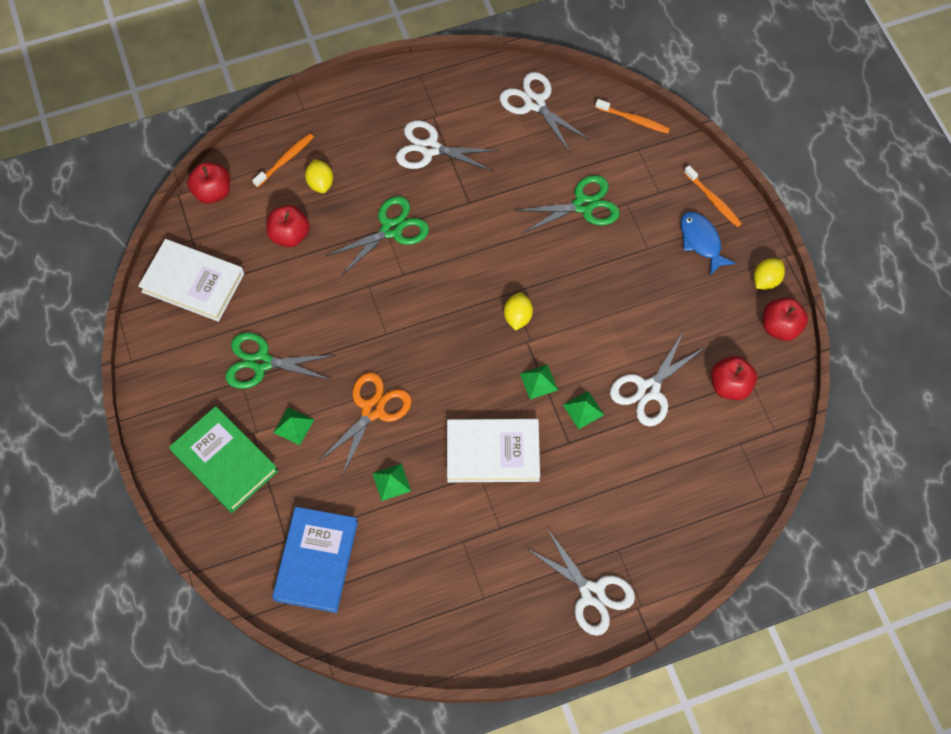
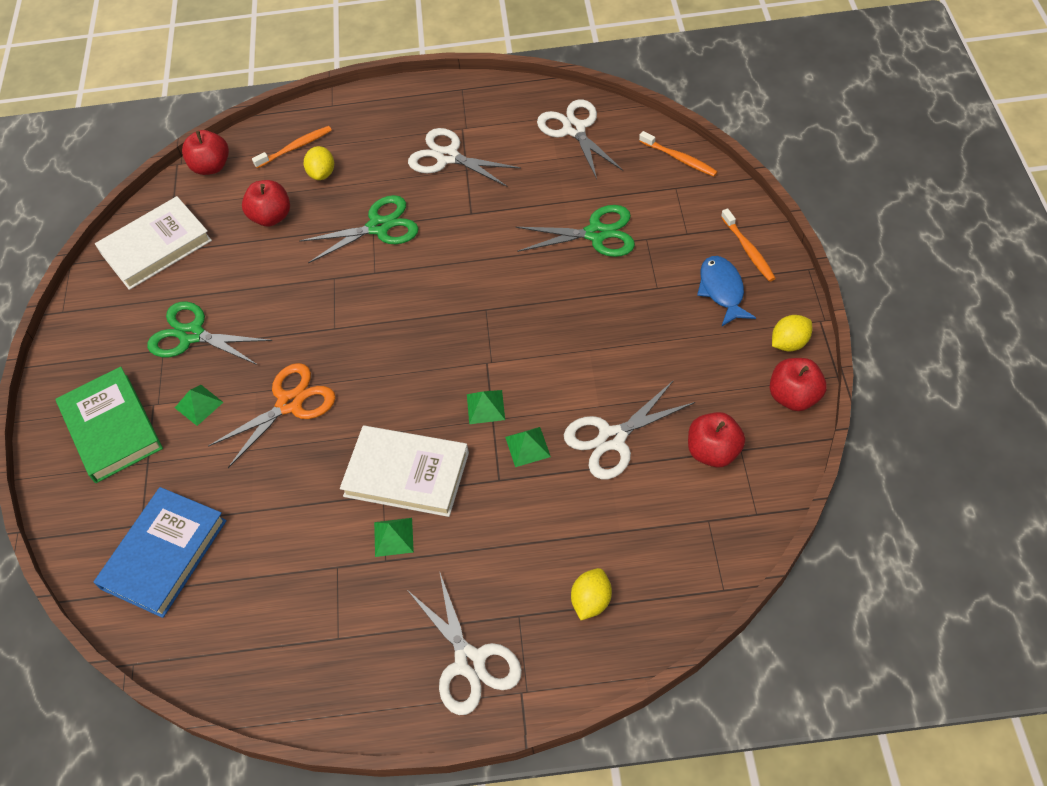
camera: 20 degrees right, 10 degrees down
white book [138,239,244,322] -> white book turned 75 degrees counterclockwise [95,196,212,290]
green pyramid [372,463,411,501] -> green pyramid moved to [374,518,414,557]
yellow lemon [504,292,533,331] -> yellow lemon moved to [571,568,612,620]

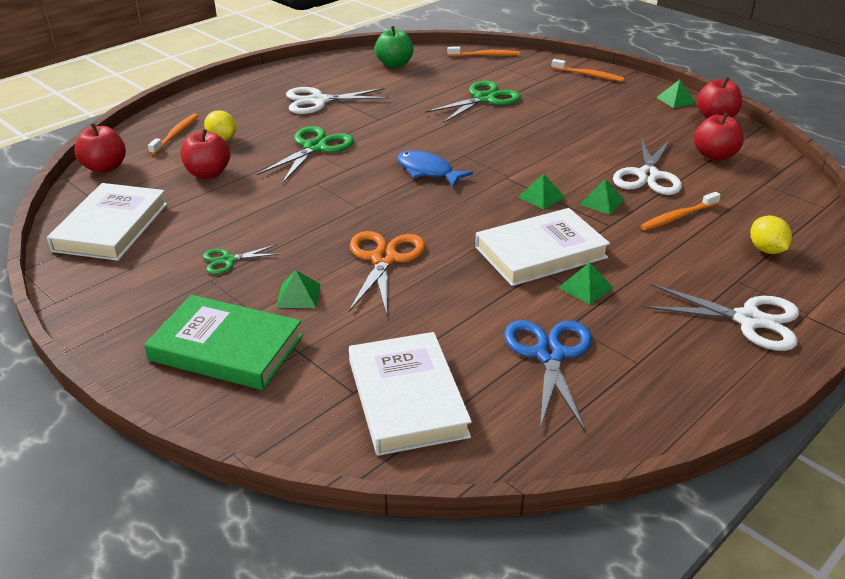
camera: 45 degrees left, 20 degrees down
blue book [94,487,227,618] -> white book [349,332,472,456]
green scissors [147,302,272,365] -> green scissors [203,244,280,274], size x0.55
white scissors [537,99,623,179] -> green apple [375,26,413,68]
blue fish [697,256,756,326] -> blue fish moved to [397,150,473,187]
yellow lemon [772,315,812,352] -> green pyramid [656,80,696,108]
none -> blue scissors [504,320,592,431]
none -> orange toothbrush [641,192,721,230]

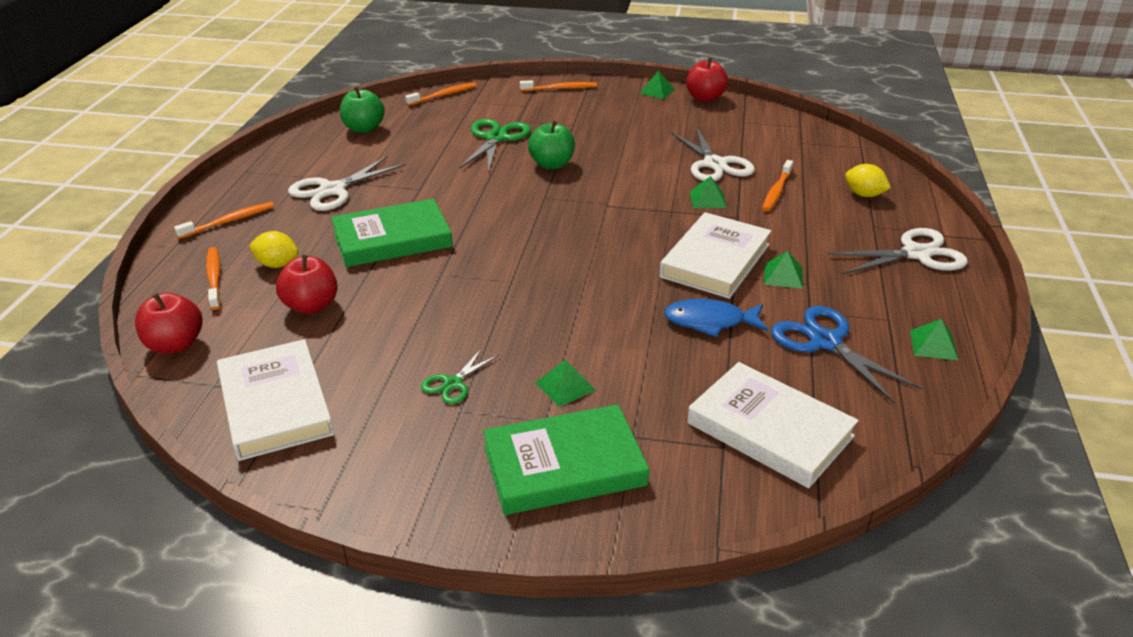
camera: 35 degrees left, 0 degrees up
green scissors [257,126,354,184] -> green book [331,199,453,267]
orange scissors [349,231,425,315] -> none
blue fish [397,150,473,187] -> blue fish moved to [664,299,768,337]
green pyramid [518,174,565,209] -> green pyramid moved to [910,319,959,361]
red apple [694,112,744,161] -> none
none -> orange toothbrush [174,202,274,239]
none -> green apple [528,120,575,169]

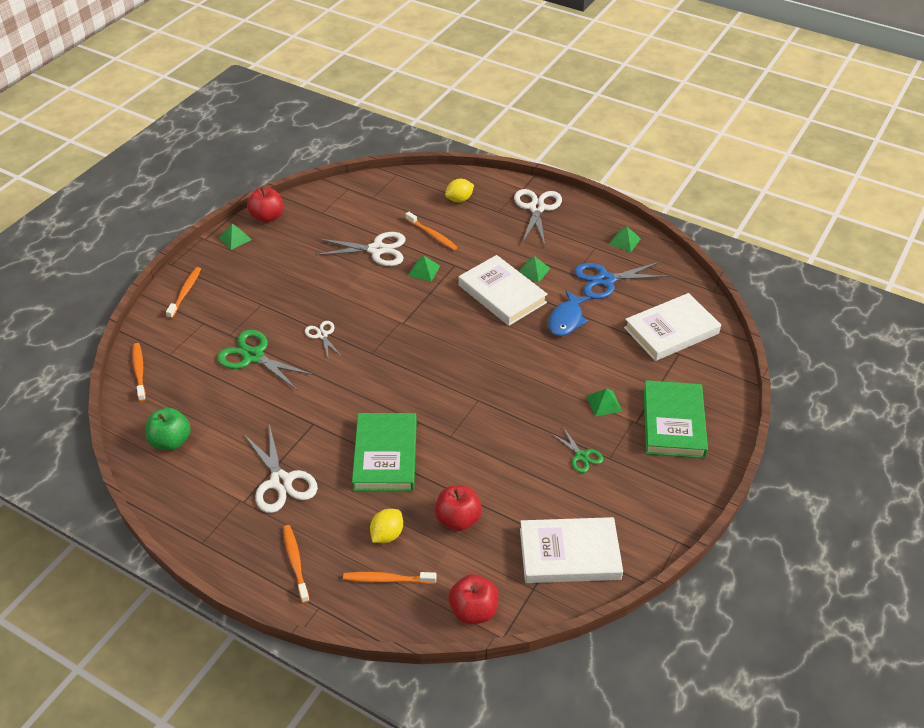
camera: 70 degrees left, 10 degrees up
green apple [528,120,575,169] -> white scissors [305,321,341,357]

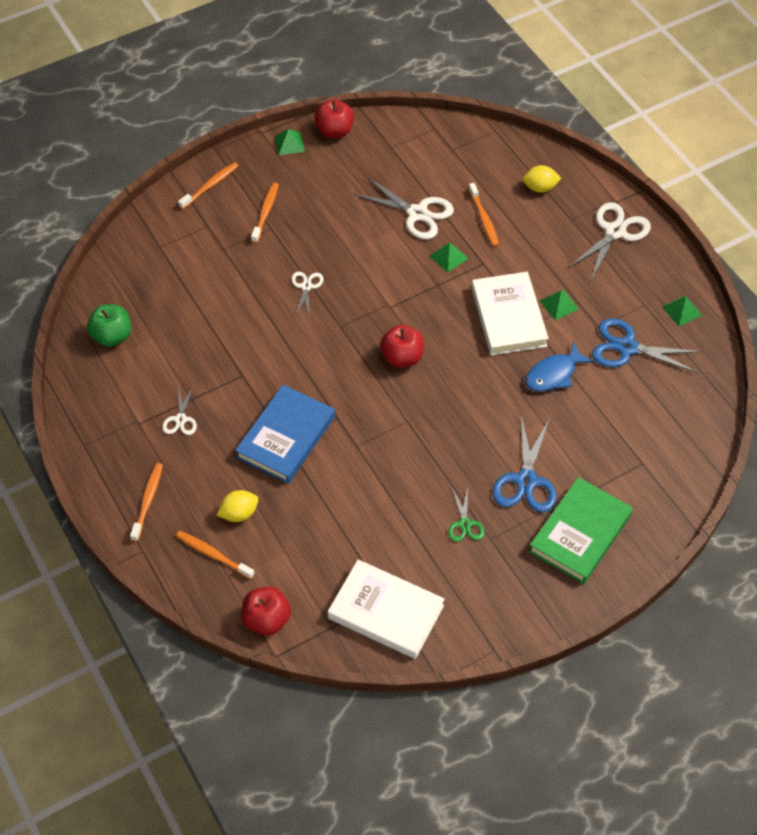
camera: 30 degrees right, 10 degrees up
orange toothbrush [132,343,146,402] -> orange toothbrush moved to [251,182,279,243]
green scissors [217,330,314,391] -> none
white scissors [243,424,318,513] -> white scissors [162,385,197,435], size x0.55
green book [352,413,417,491] -> blue book [235,385,335,484]
red apple [435,485,482,531] -> red apple moved to [380,325,424,368]
green pyramid [587,388,622,416] -> blue scissors [492,416,557,512]
white book [624,293,721,361] -> none

